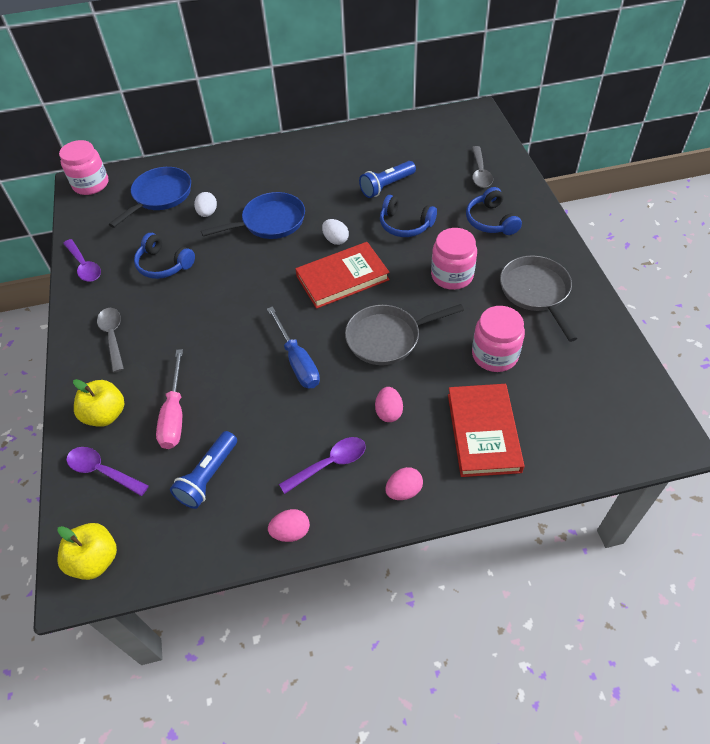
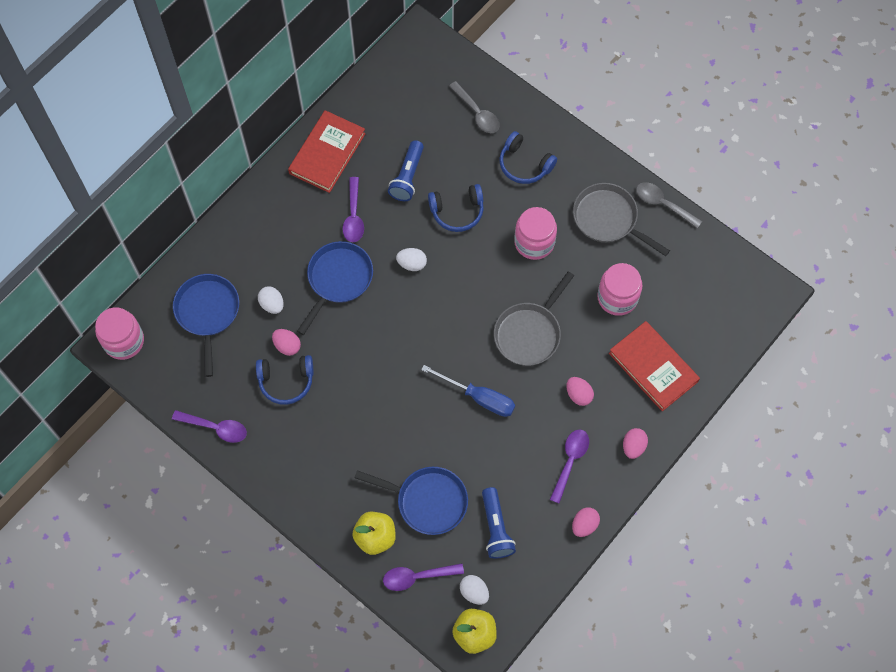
camera: 40 degrees left, 15 degrees up
grey spoon [97,308,124,373] -> grey spoon moved to [636,182,702,228]
pink screwdriver [156,349,183,449] -> blue pan [354,467,468,535]
red book [295,242,390,309] -> red book moved to [288,110,366,193]
none -> pink egg [272,329,301,356]
none -> purple spoon [343,177,364,242]
none -> white egg [460,575,489,605]

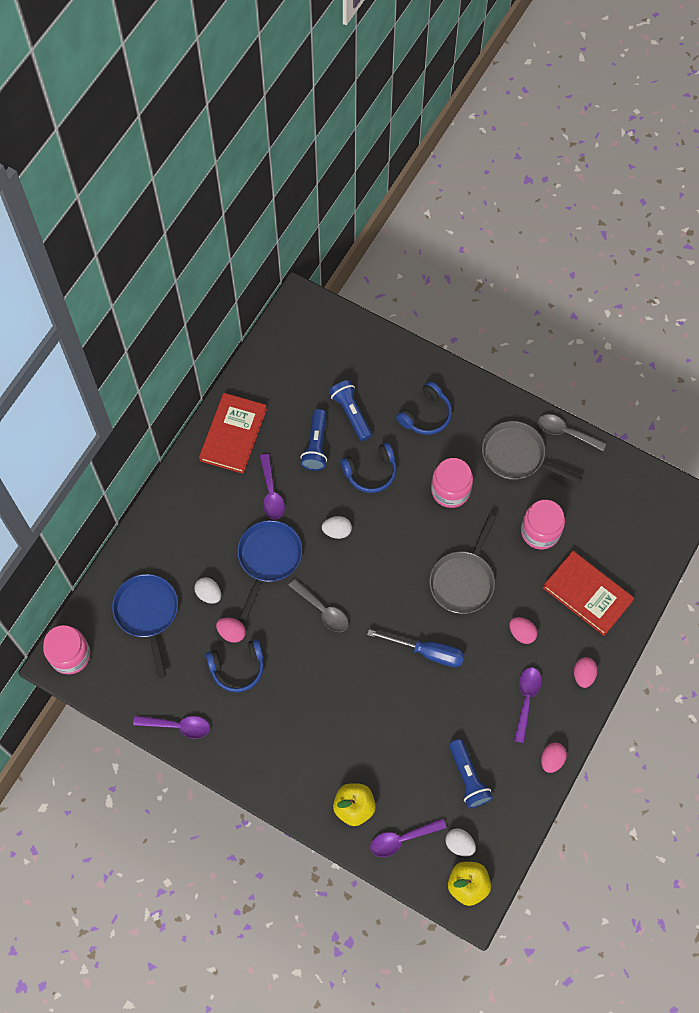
camera: 10 degrees left, 0 degrees up
blue pan [354,467,468,535] -> none
grey spoon [449,81,500,133] -> grey spoon moved to [288,579,348,632]
blue headphones [500,131,557,184] -> blue headphones turned 75 degrees counterclockwise [396,382,452,435]
none -> blue flashlight [329,380,372,441]

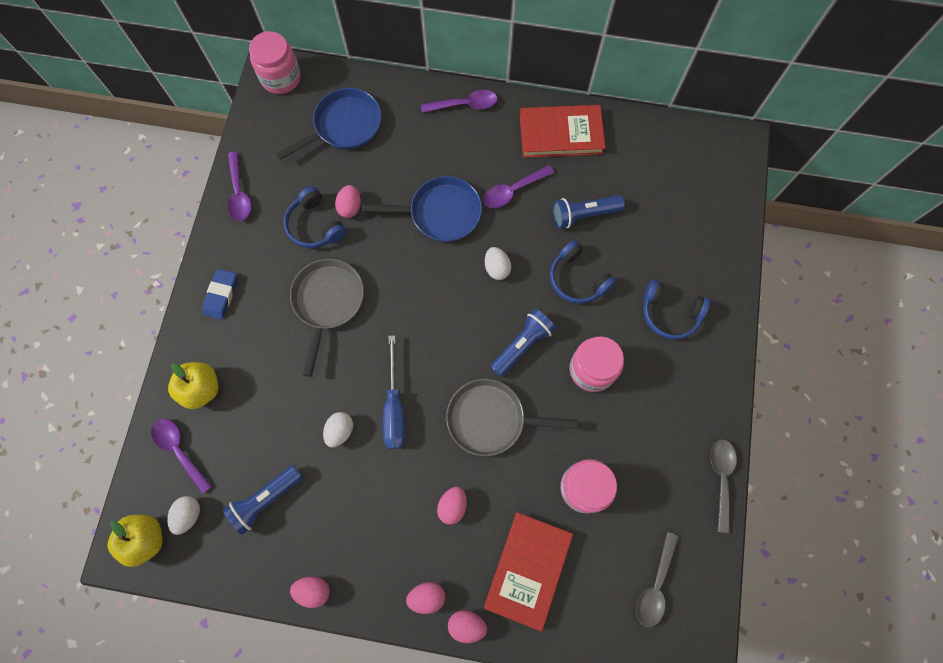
camera: 70 degrees right, 5 degrees up
white egg [194,577,221,604] -> white egg moved to [323,412,353,448]
grey spoon [288,579,348,632] -> grey spoon moved to [636,532,679,627]
blue flashlight [329,380,372,441] -> blue flashlight moved to [490,309,556,377]
grey pan [482,421,583,484] -> grey pan moved to [290,259,364,377]
purple spoon [514,667,542,743] -> purple spoon moved to [421,90,498,113]
none -> blue eraser [202,269,237,320]
none -> pink egg [448,610,487,643]

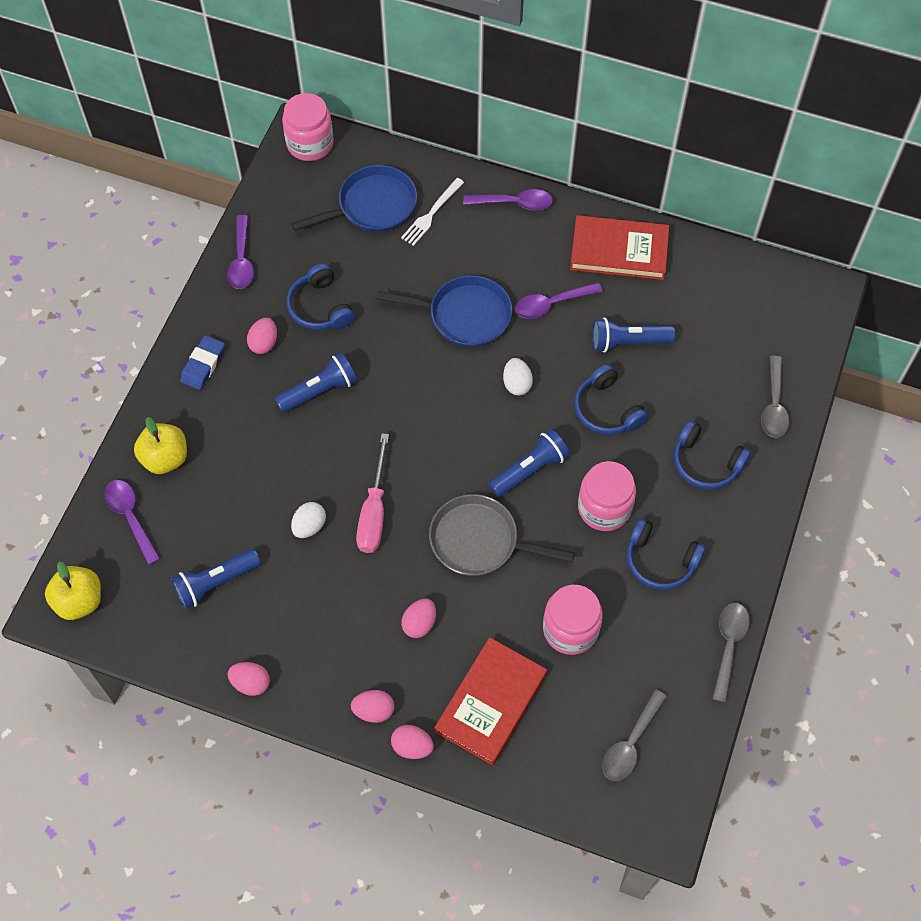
camera: 10 degrees right, 10 degrees down
white egg [167,496,200,535] -> none
grey pan [290,259,364,377] -> blue flashlight [275,353,357,413]
pink egg [335,185,361,218] -> pink egg moved to [247,318,277,354]
blue screwdriver [383,335,405,449] -> pink screwdriver [356,433,389,553]
none -> white fork [401,178,464,246]
none -> blue headphones [627,518,706,590]
none -> grey spoon [761,356,789,438]

